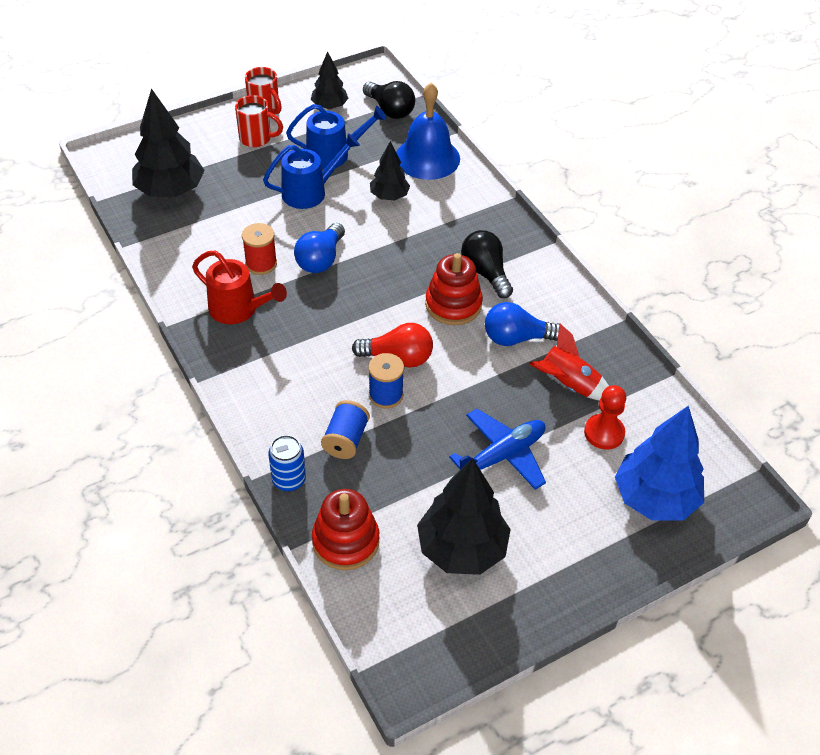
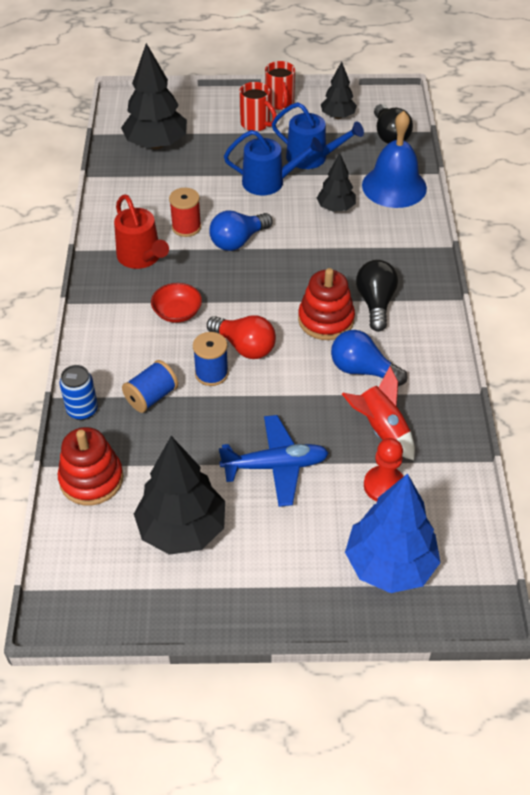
camera: 30 degrees right, 0 degrees up
none -> red bowl [151,283,202,323]

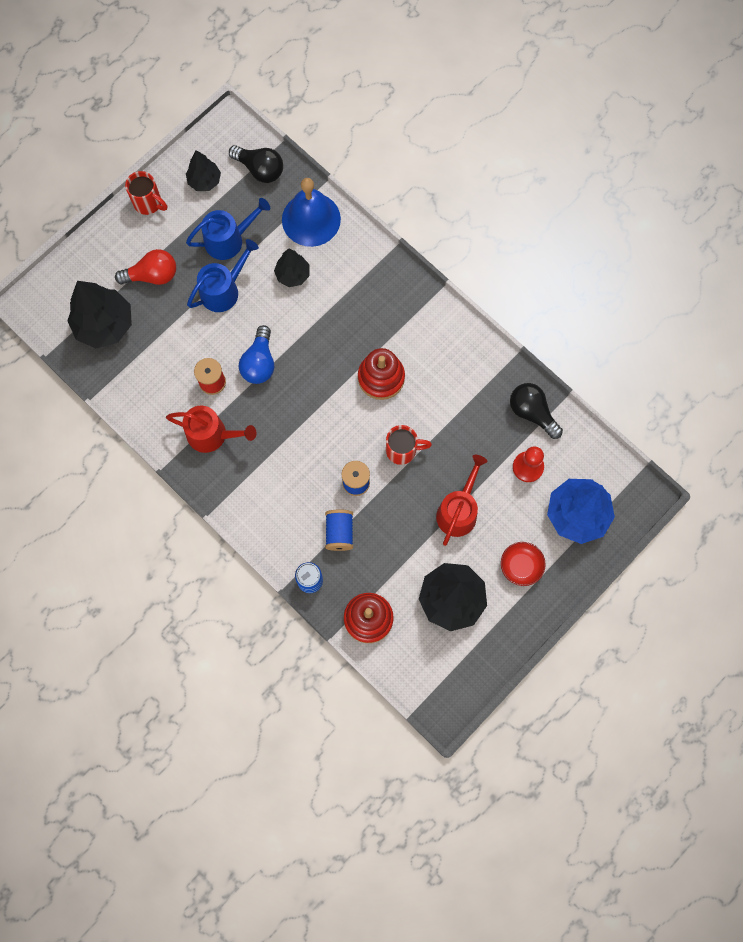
camera: 45 degrees left, 25 degrees up
red bowl [151,283,202,323] -> red bowl moved to [501,542,546,586]
red light bulb [207,315,276,359] -> red light bulb moved to [115,249,176,285]
blue plane [219,415,329,507] -> red watering can [436,455,487,546]
red mug [239,82,277,131] -> red mug moved to [386,425,432,465]
blue light bulb [331,330,407,386] -> none
red rocket [342,366,415,460] -> none
black light bulb [356,260,398,332] -> black light bulb moved to [510,383,563,439]

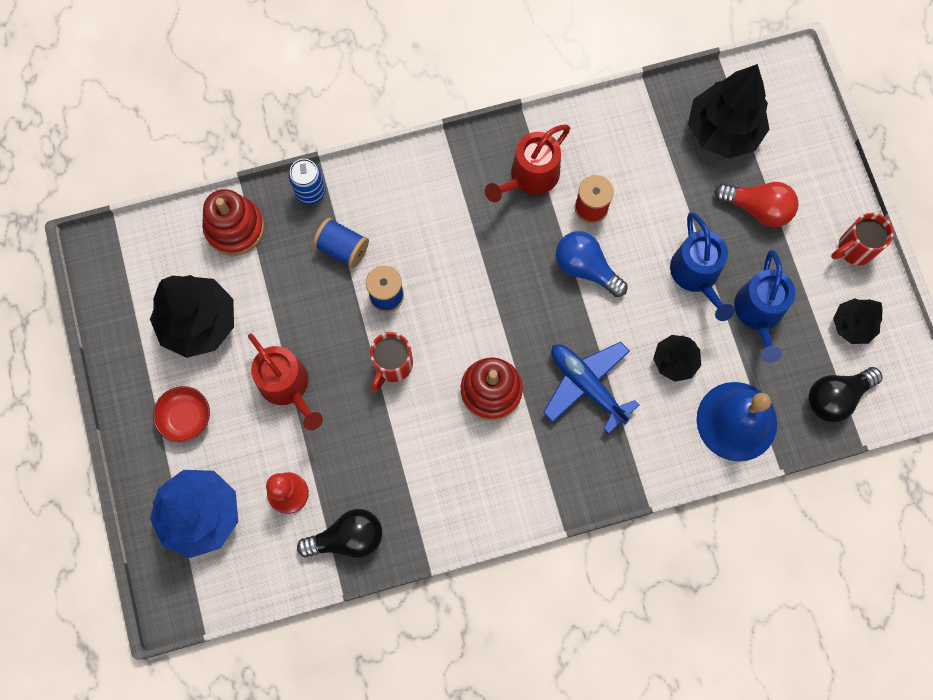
camera: 120 degrees right, 0 degrees up
red light bulb [115,249,176,285] -> red light bulb turned 90 degrees counterclockwise [714,182,799,227]
none -> blue plane [543,342,639,434]

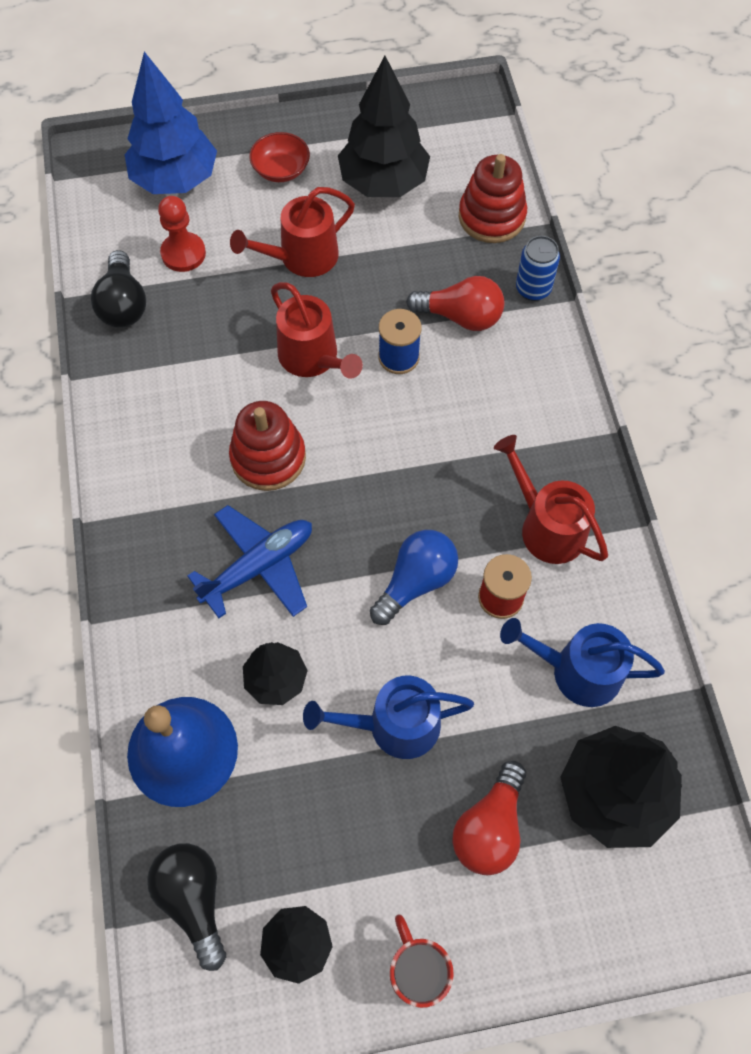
camera: 95 degrees right, 10 degrees down
blue spool [313,217,369,269] -> red light bulb [406,276,504,331]
red mug [370,332,413,392] -> red watering can [271,282,363,379]
blue watering can [734,250,795,363] -> blue watering can moved to [500,618,665,707]

